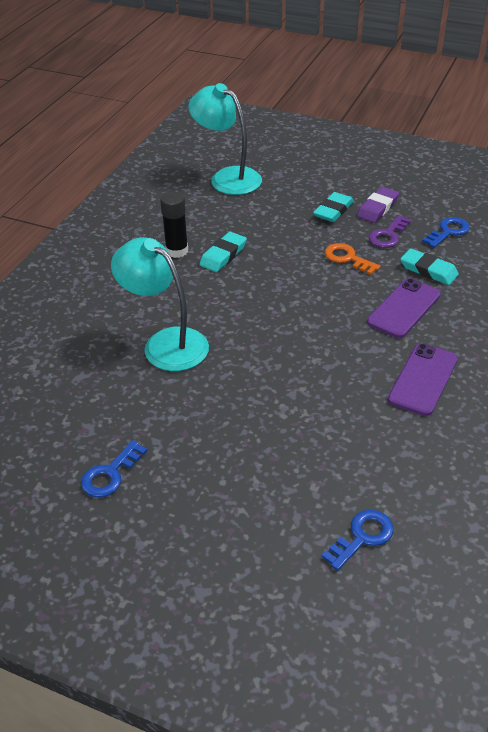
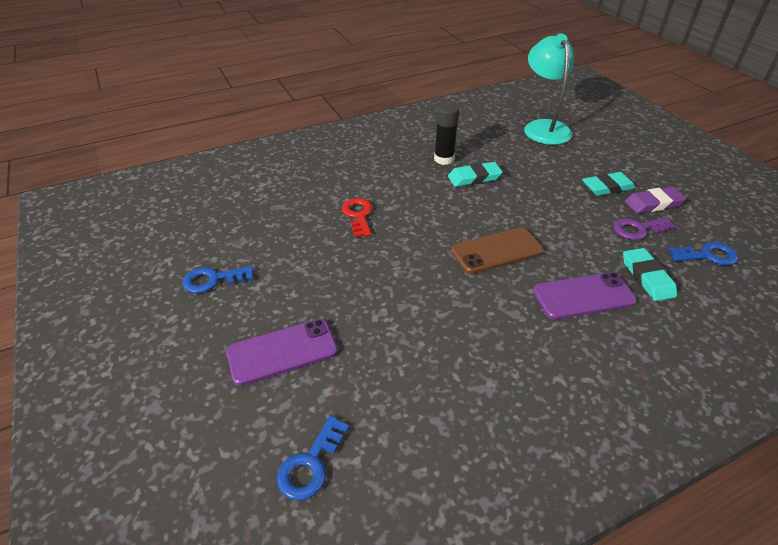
camera: 40 degrees right, 0 degrees up
turquoise lamp [111,237,209,371] -> red key [342,198,372,237]
blue key [321,510,394,571] -> blue key turned 120 degrees clockwise [276,416,349,500]
orange key [325,243,381,275] -> none
purple phone [388,343,458,416] -> purple phone moved to [226,319,338,386]
none -> brown phone [451,227,543,274]

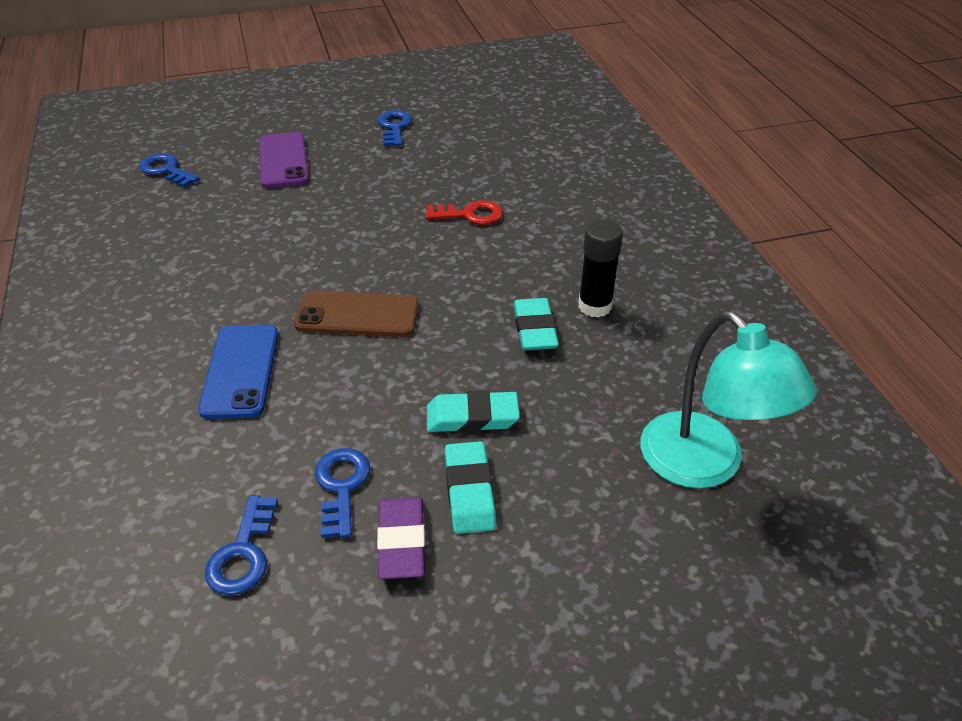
camera: 100 degrees right, 0 degrees up
brown phone [451,227,543,274] -> brown phone turned 75 degrees counterclockwise [294,291,419,337]
turquoise lamp [524,33,574,145] -> turquoise lamp turned 60 degrees clockwise [640,311,817,488]
purple phone [533,272,637,320] -> blue phone [198,325,278,419]
purple key [613,217,676,240] -> blue key [315,448,370,538]
turquoise eraser [623,248,677,301] -> turquoise eraser moved to [427,391,520,432]

